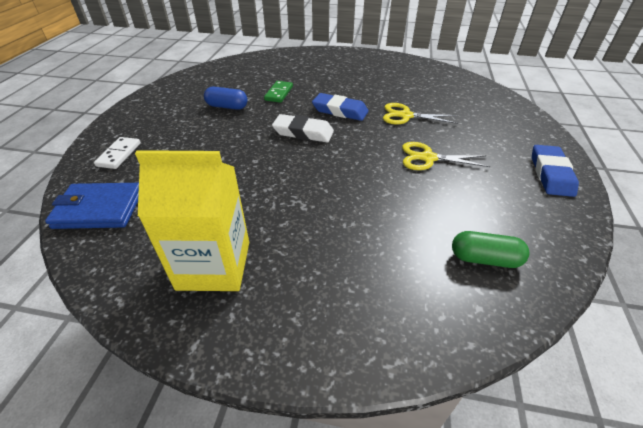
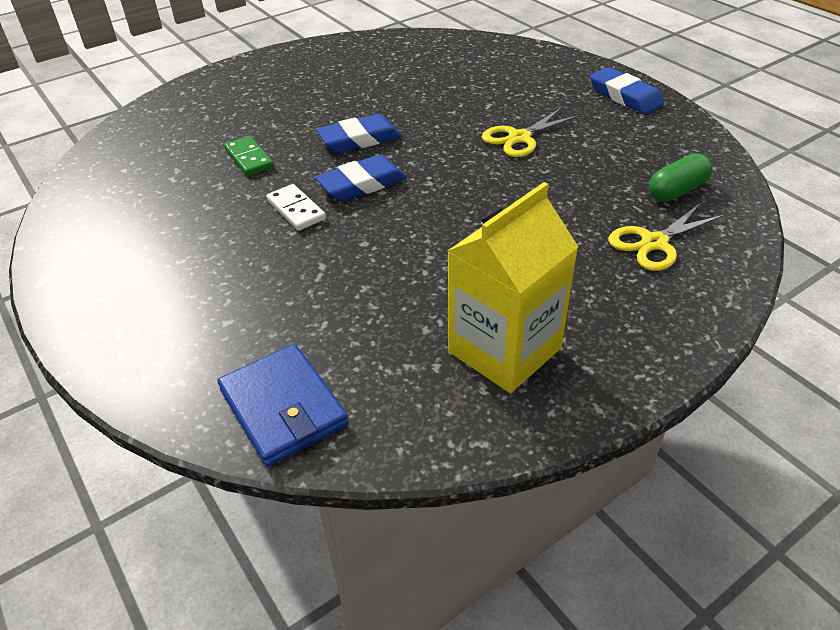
camera: 45 degrees left, 0 degrees up
blue wallet [45,183,139,229] -> blue wallet turned 75 degrees counterclockwise [218,344,349,467]
white domino [94,137,141,169] -> white domino moved to [266,184,326,231]
blue capsule [204,87,247,110] -> none
white eraser [272,114,334,142] -> blue eraser [315,155,407,201]
yellow scissors [383,103,458,124] -> yellow scissors moved to [608,203,725,271]

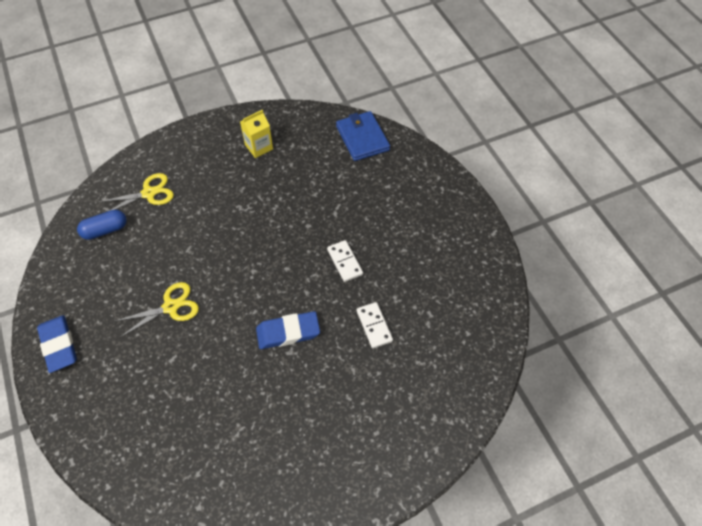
camera: 170 degrees left, 15 degrees up
green domino [224,136,274,176] -> white domino [357,302,393,348]
blue eraser [315,155,407,201] -> none
yellow carton [448,182,578,393] -> yellow carton [240,110,273,158], size x0.55
green capsule [649,154,712,202] -> blue capsule [77,210,127,240]

